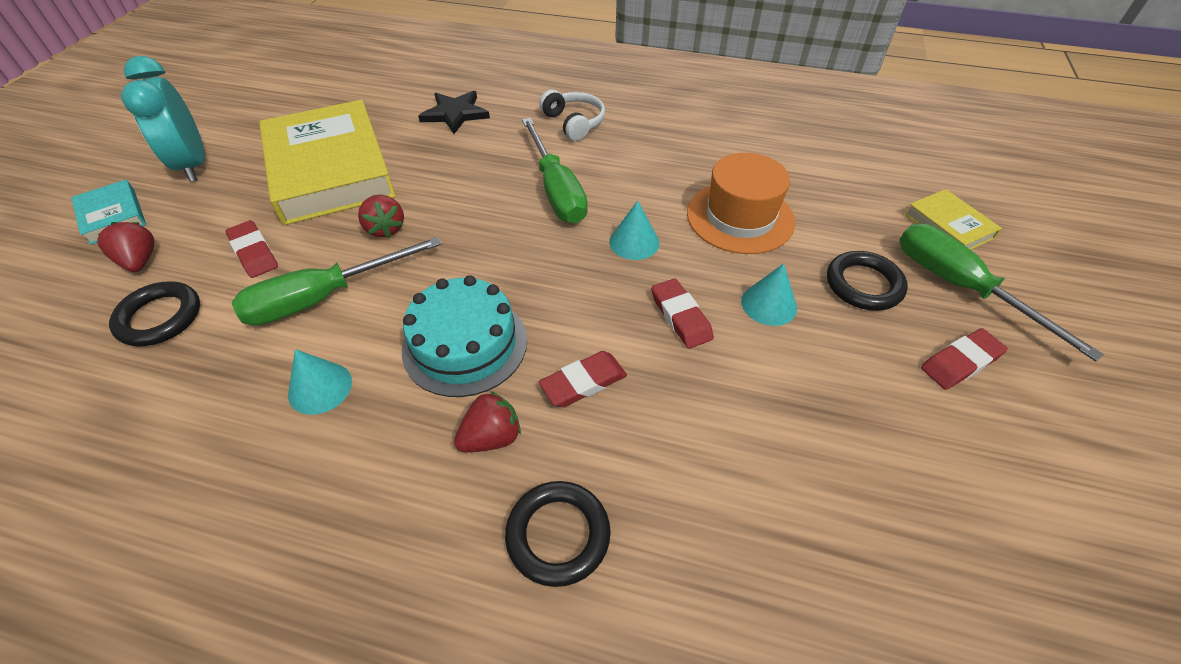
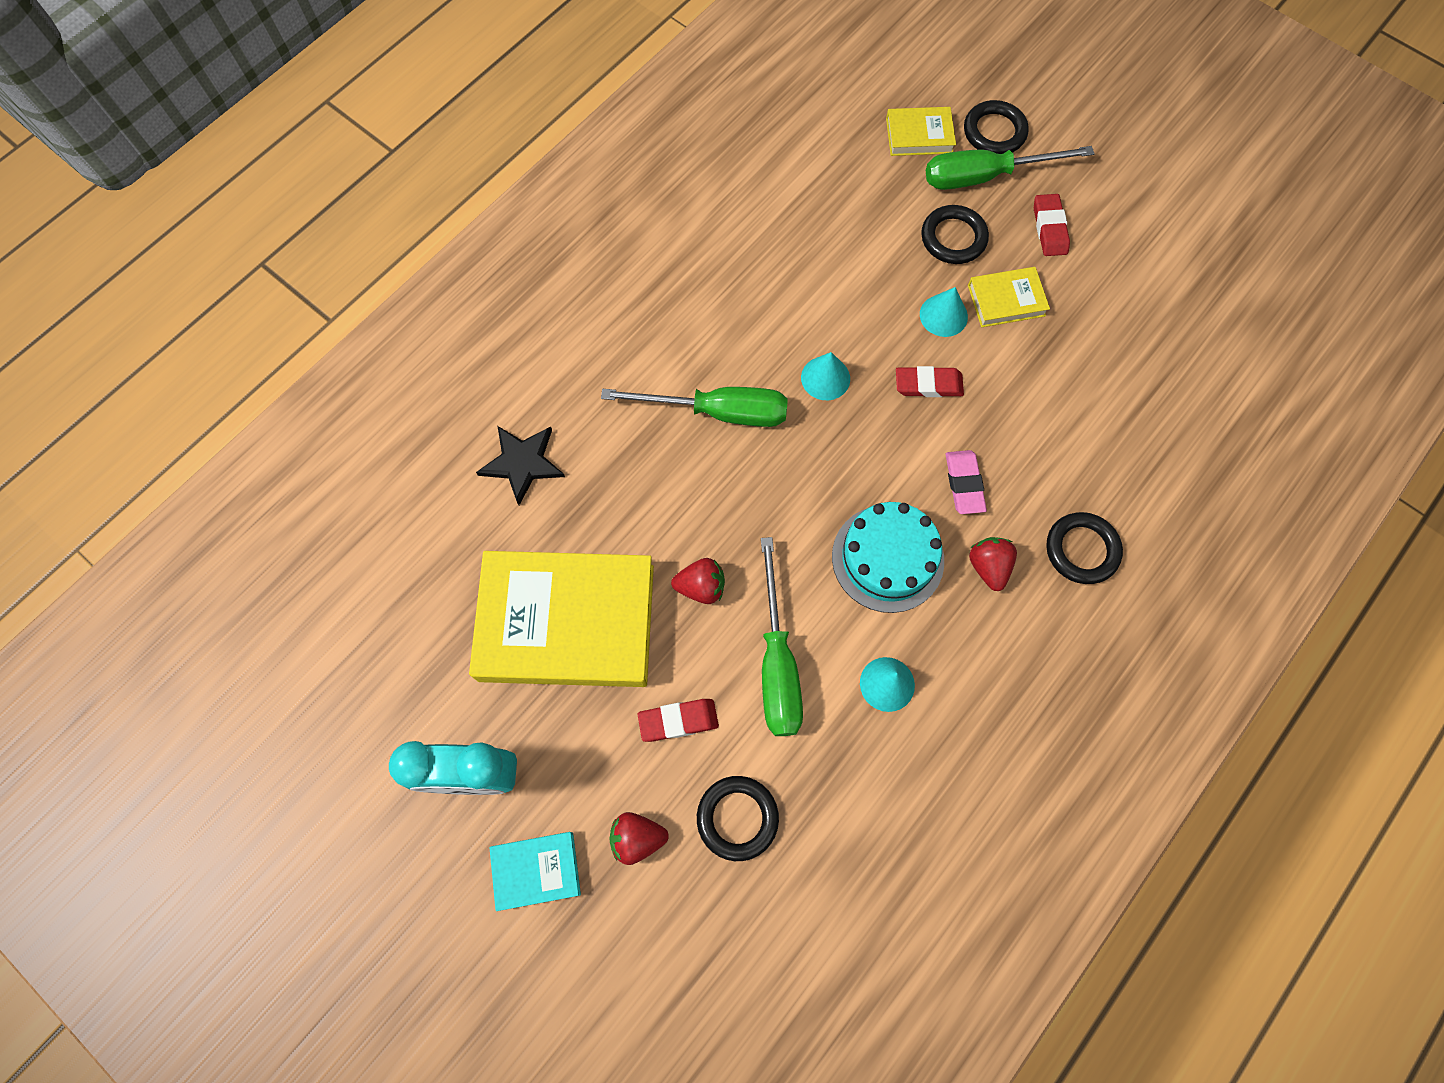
camera: 65 degrees left, 20 degrees up
white headphones [539,90,605,141] -> none
red eraser [539,351,627,407] -> pink eraser [946,450,987,514]
orange hat [687,153,795,254] -> none
none -> black ring [964,100,1029,154]
none -> yellow book [968,267,1050,327]

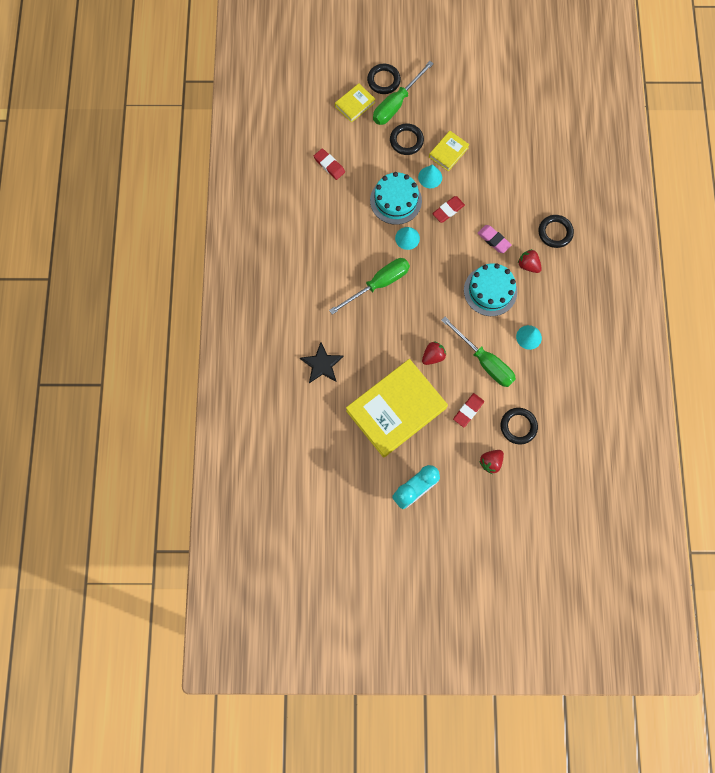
camera: 40 degrees left, 5 degrees up
turquoise book [490,832,581,911] -> none
red eraser [1034,194,1070,256] -> red eraser moved to [314,148,345,180]
none -> turquoise cake [370,172,422,225]

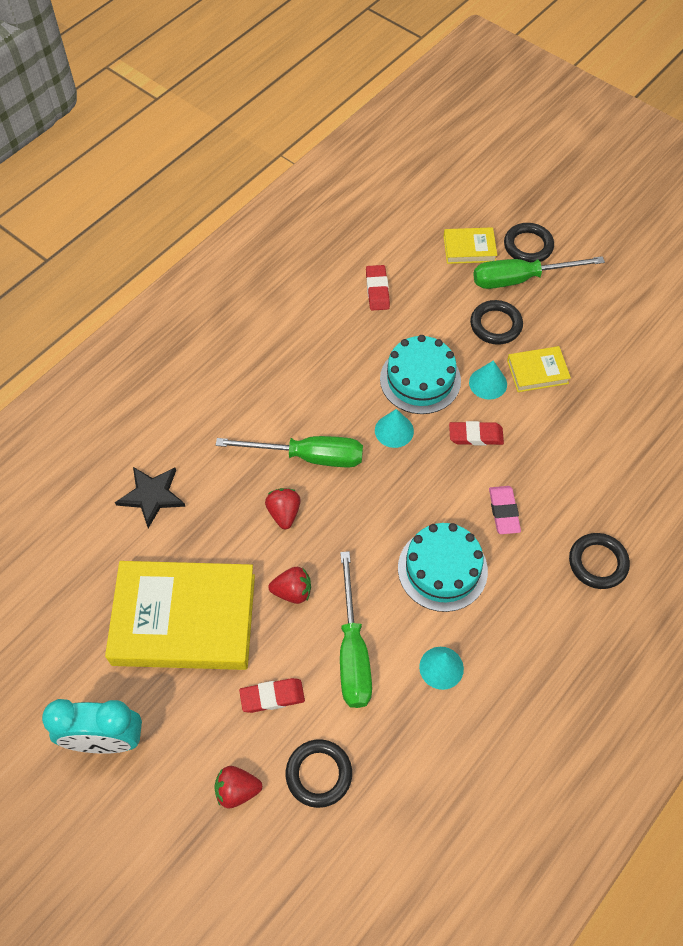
camera: 40 degrees right, 15 degrees down
red strawberry [518,249,542,273] -> red strawberry moved to [265,488,301,529]

